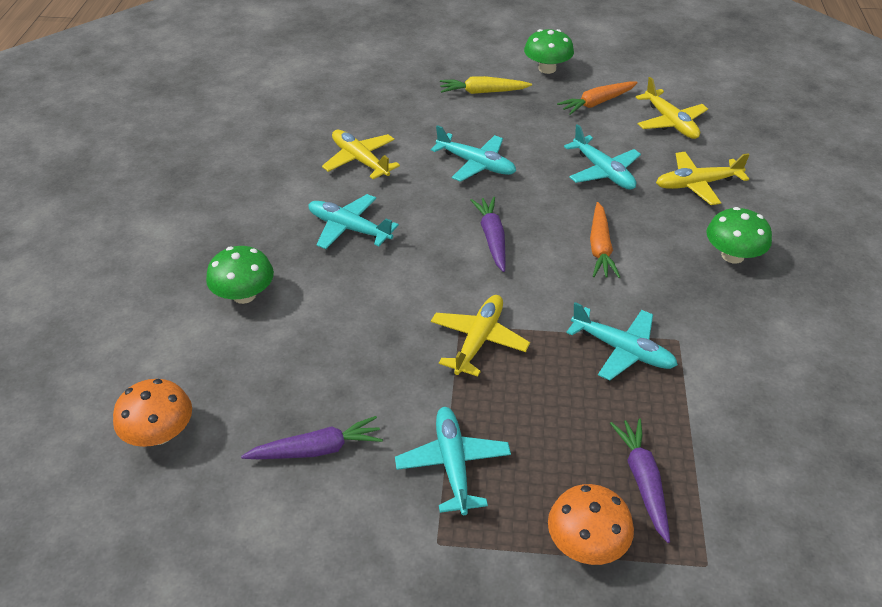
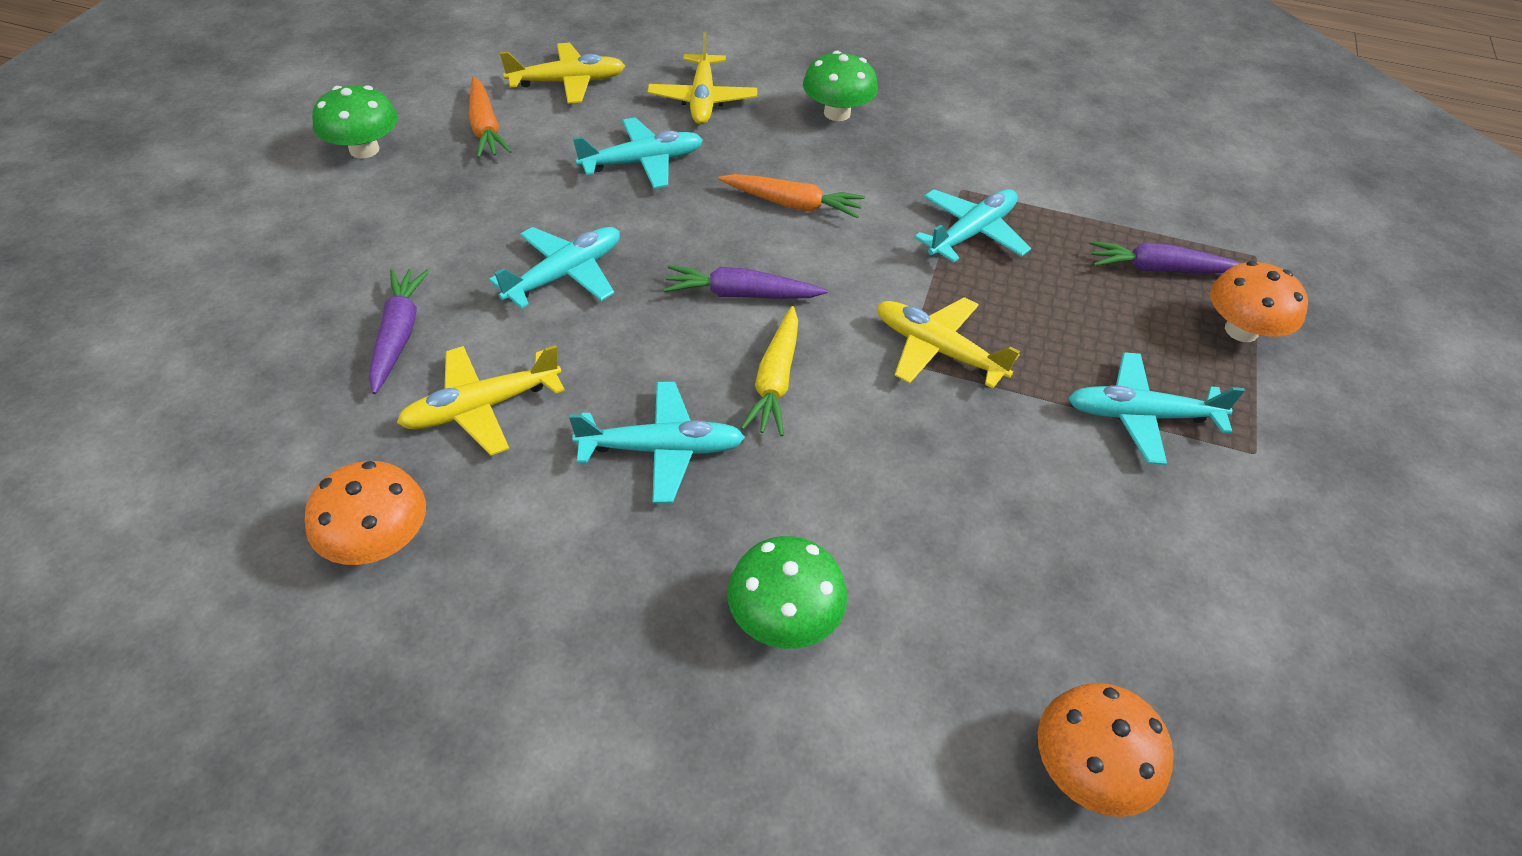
camera: 80 degrees left, 5 degrees up
purple carrot [241,416,383,459] -> purple carrot moved to [369,269,429,394]
turquoise plane [309,194,399,249] -> turquoise plane turned 135 degrees counterclockwise [569,382,745,503]
yellow carrot [440,76,532,94] -> yellow carrot moved to [741,306,798,436]
none -> orange mushroom [305,461,426,565]

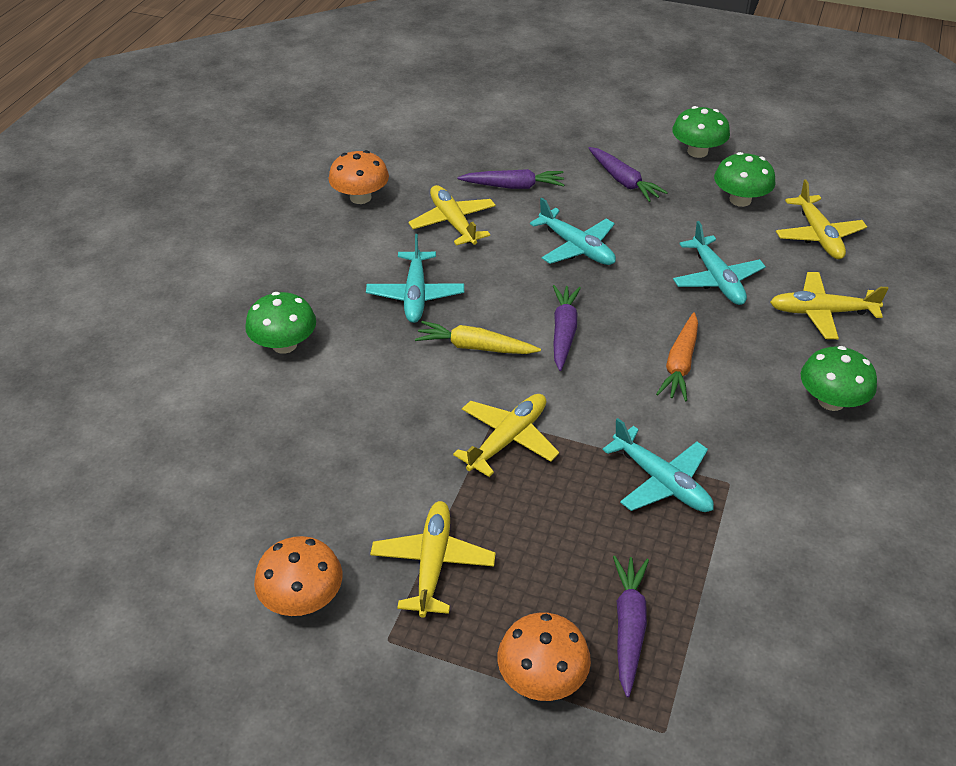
camera: 95 degrees right, 5 degrees down
orange carrot [469,77,512,158] -> green mushroom [714,152,776,207]
orange mushroom [1038,683,1174,817] -> orange mushroom moved to [254,536,343,616]
turquoise plane [1068,352,1245,465] -> yellow plane [370,501,496,618]
none -> purple carrot [588,147,668,202]

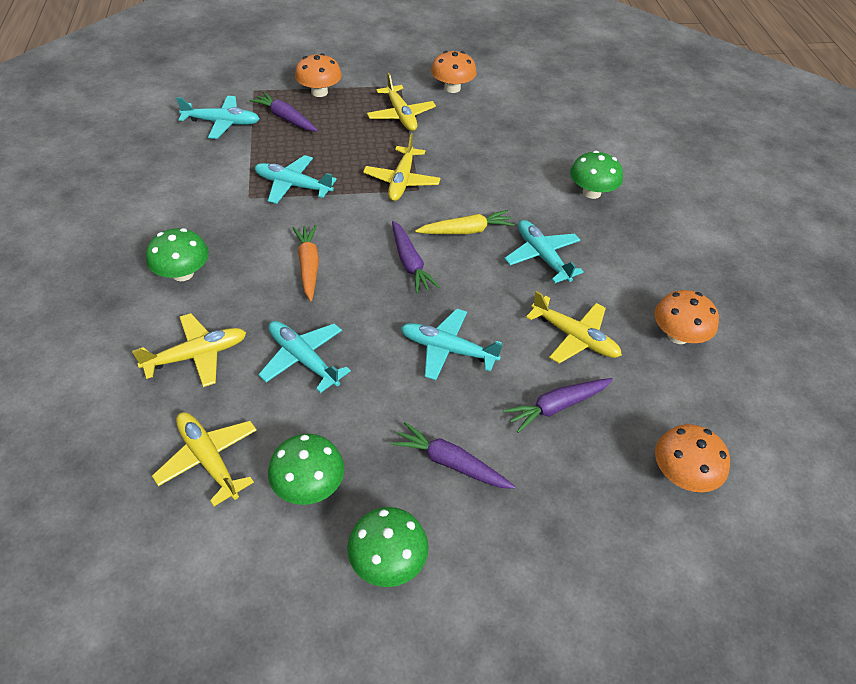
camera: 150 degrees right, 5 degrees up
purple carrot [613,556,649,697] -> purple carrot turned 150 degrees clockwise [249,92,318,131]
none -> turquoise plane [176,96,260,139]
none -> orange mushroom [655,424,730,492]

